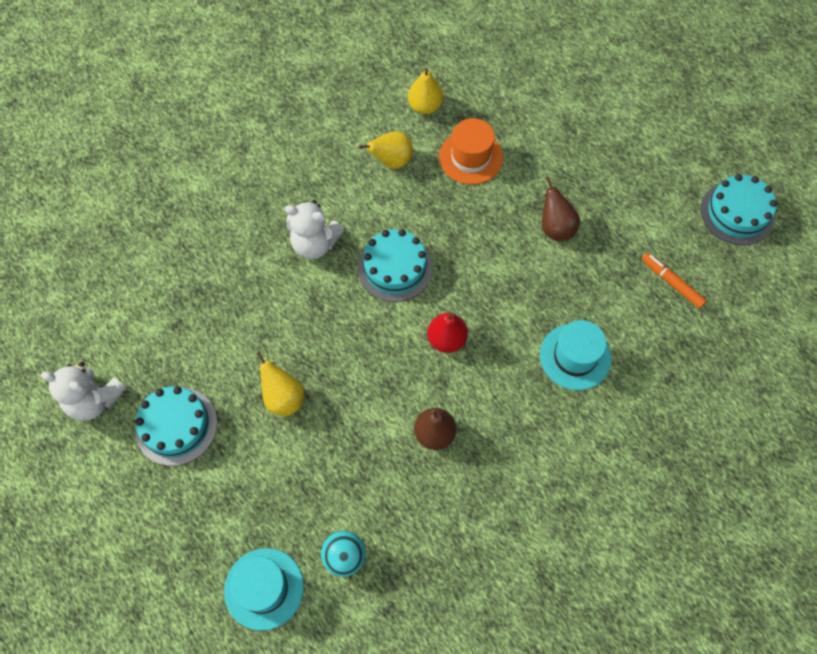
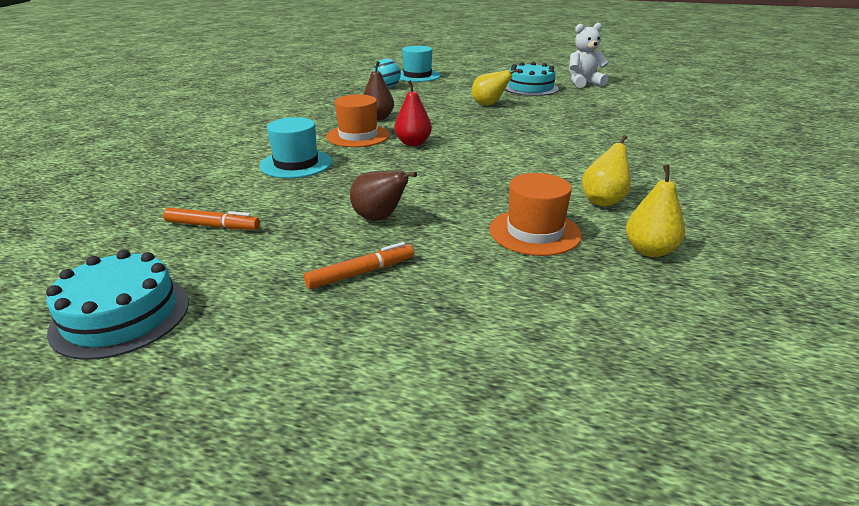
camera: 145 degrees right, 35 degrees down
white teddy bear [285,200,344,259] -> none
turquoise cake [358,229,433,302] -> none
none -> orange marker [304,242,414,289]
none -> orange hat [326,94,390,147]

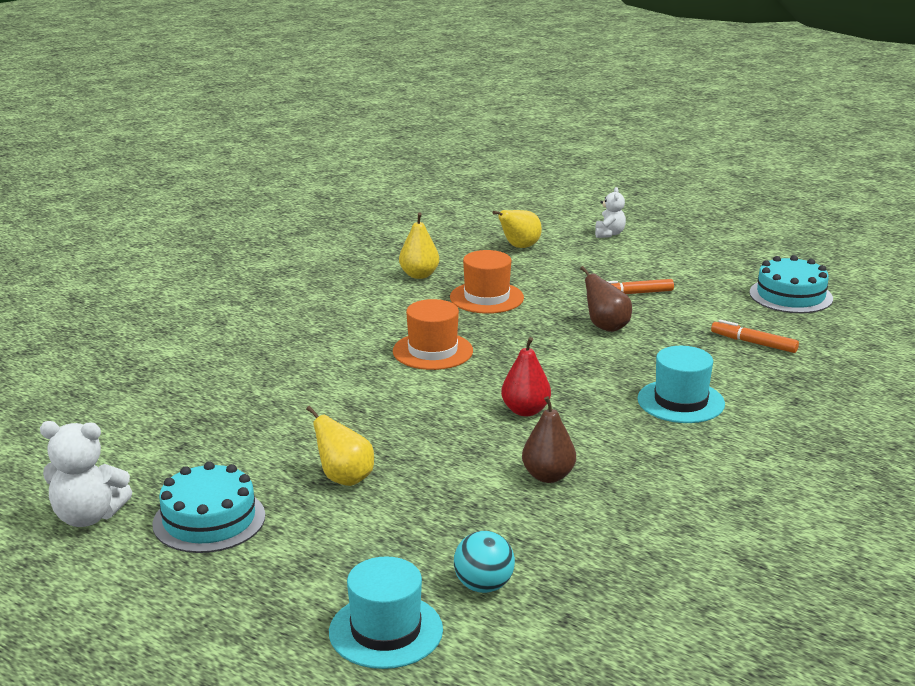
camera: 160 degrees left, 5 degrees down
orange hat [326,94,390,147] -> orange hat moved to [393,299,473,370]
yellow pear [582,135,631,207] -> yellow pear moved to [492,210,542,248]
none -> white teddy bear [595,187,626,238]

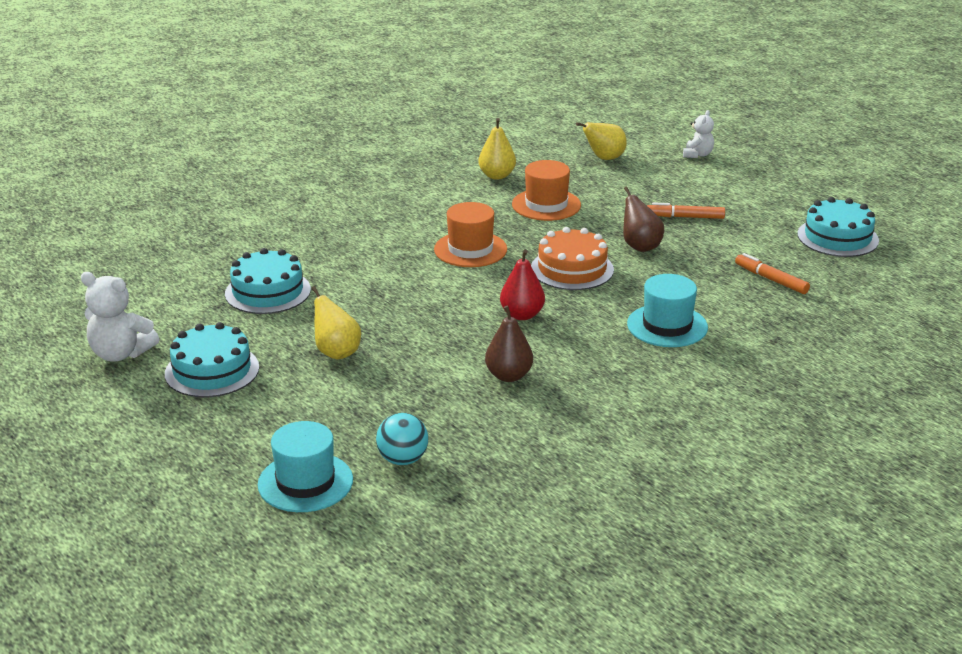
camera: 15 degrees right, 5 degrees up
none -> turquoise cake [225,248,311,314]
none -> orange cake [531,227,614,290]

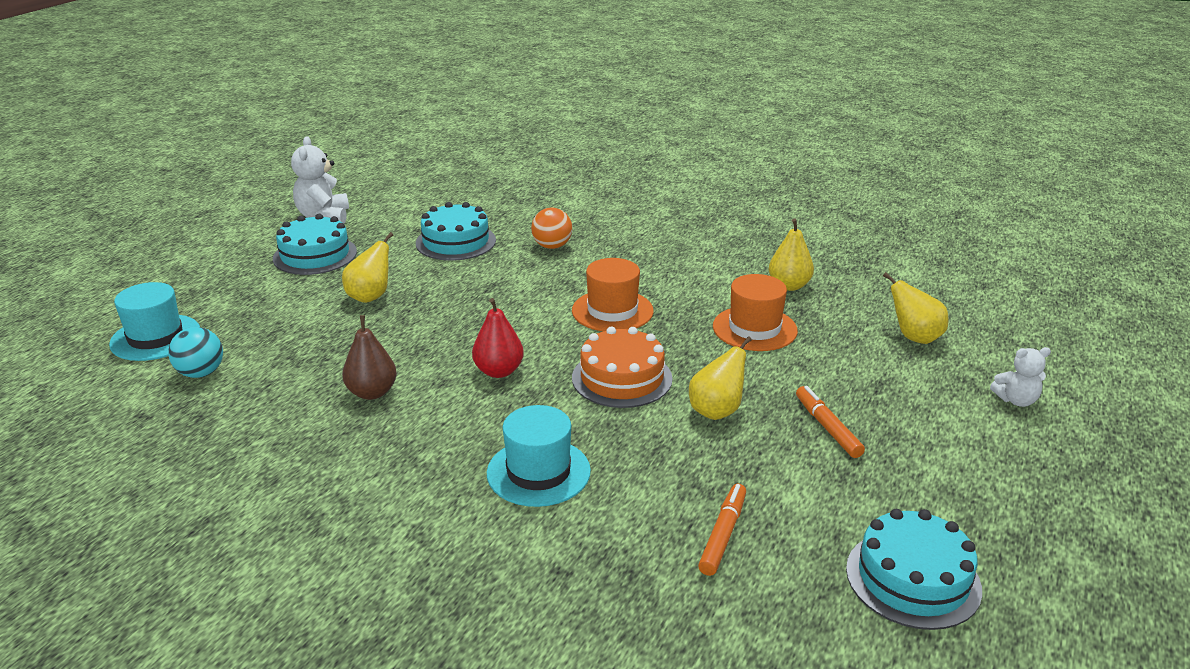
camera: 65 degrees right, 0 degrees up
brown pear [623,187,664,252] -> yellow pear [689,337,752,420]
none -> orange ball [531,208,572,249]

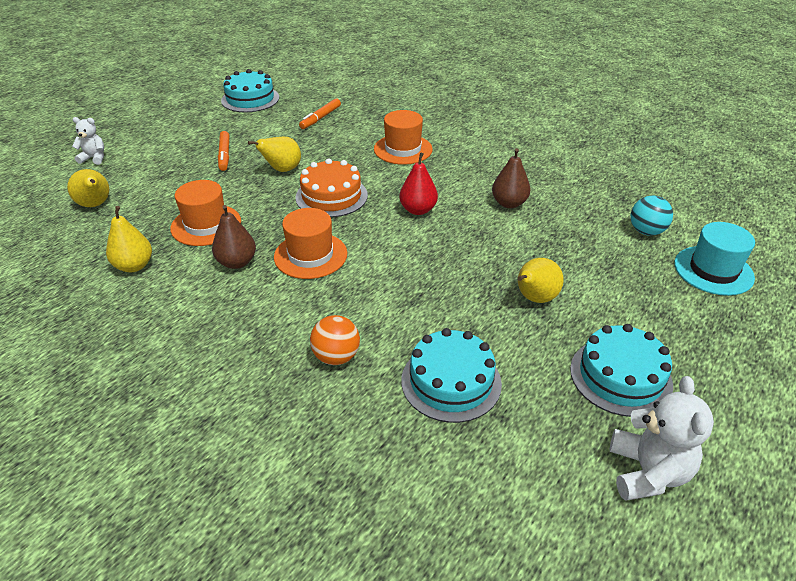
camera: 170 degrees left, 10 degrees up
turquoise hat [487,405,591,507] -> orange hat [374,110,432,165]
none -> brown pear [212,205,256,269]

